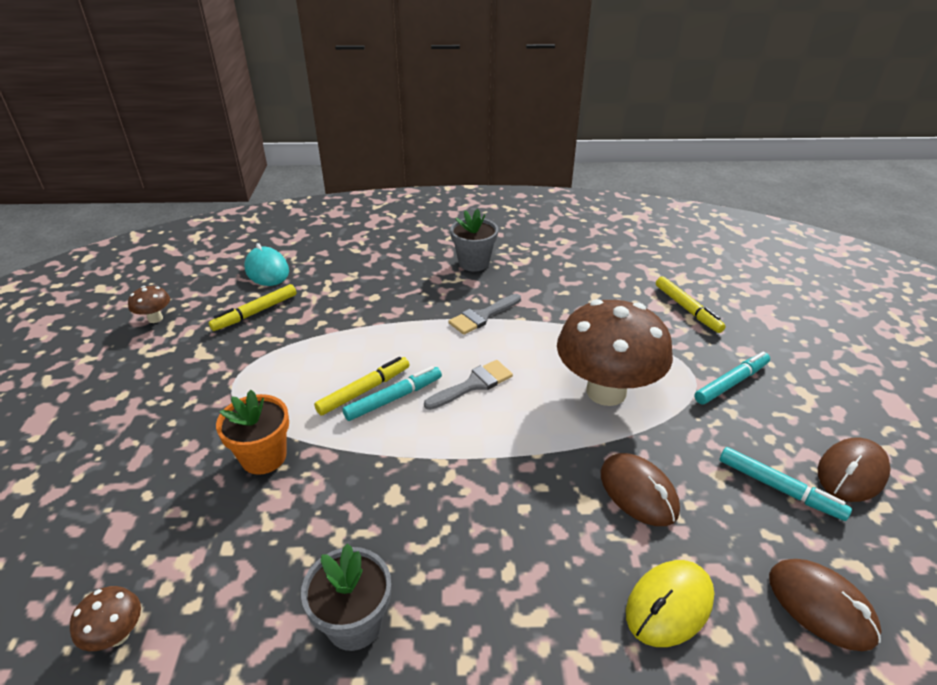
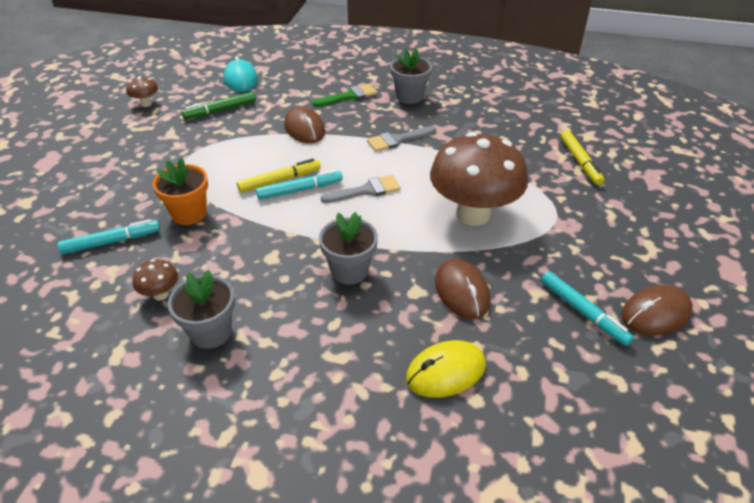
camera: 15 degrees right, 5 degrees up
brown mushroom [70,586,141,651] -> brown mushroom moved to [133,259,178,300]
yellow marker [209,284,297,331] -> green marker [182,92,256,119]
turquoise marker [694,352,770,404] -> turquoise marker moved to [58,219,160,254]
brown mouse [769,559,882,651] -> brown mouse moved to [284,106,325,144]
none -> green brush [312,83,378,107]
none -> grey flower pot [319,212,378,284]

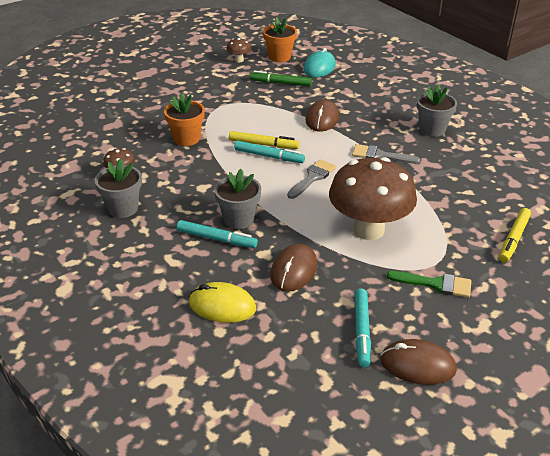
camera: 40 degrees right, 5 degrees down
turquoise marker [58,219,160,254] -> turquoise marker moved to [177,220,258,248]
green brush [312,83,378,107] -> green brush moved to [387,271,471,298]
grey brush [320,175,401,203] -> grey brush turned 75 degrees counterclockwise [287,159,336,199]
none -> orange flower pot [263,17,297,62]

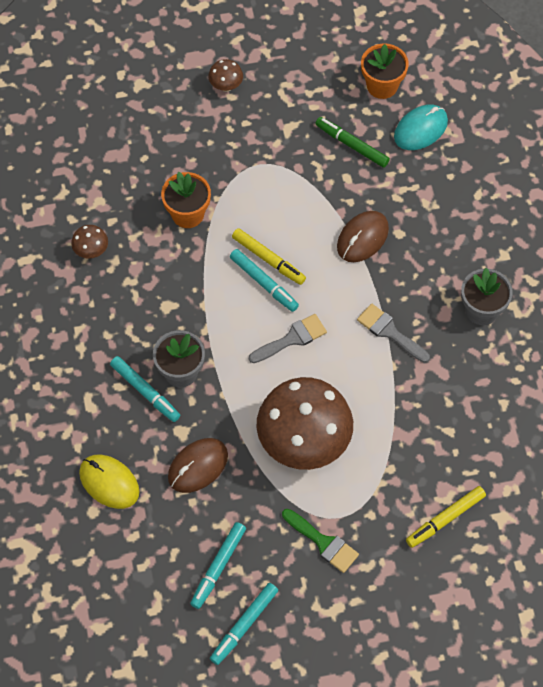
camera: 25 degrees right, 25 degrees up
grey flower pot [95,158,142,218] -> none
brown mushroom [227,38,251,62] -> brown mushroom moved to [208,59,243,92]
brown mouse [381,339,457,385] -> turquoise marker [210,583,278,665]

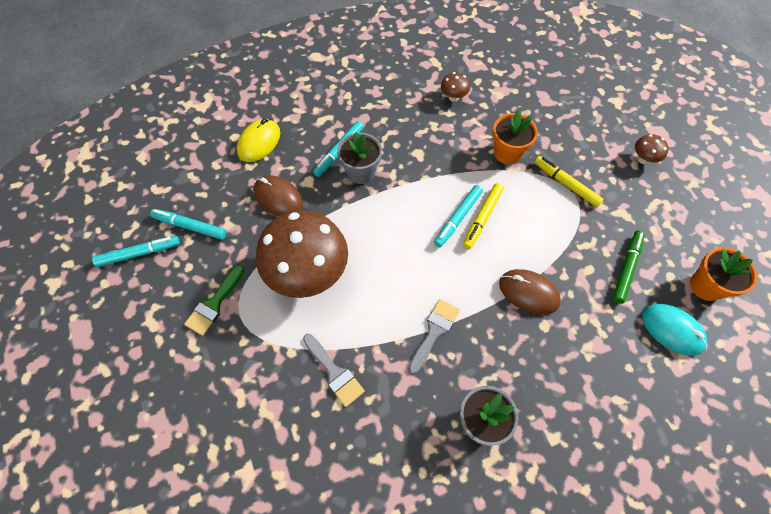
camera: 80 degrees right, 0 degrees up
turquoise marker [210,583,278,665] -> turquoise marker turned 135 degrees clockwise [92,236,180,267]
grey brush [249,314,327,363] -> grey brush moved to [303,334,365,407]
yellow marker [406,486,486,548] -> yellow marker moved to [534,156,603,207]

